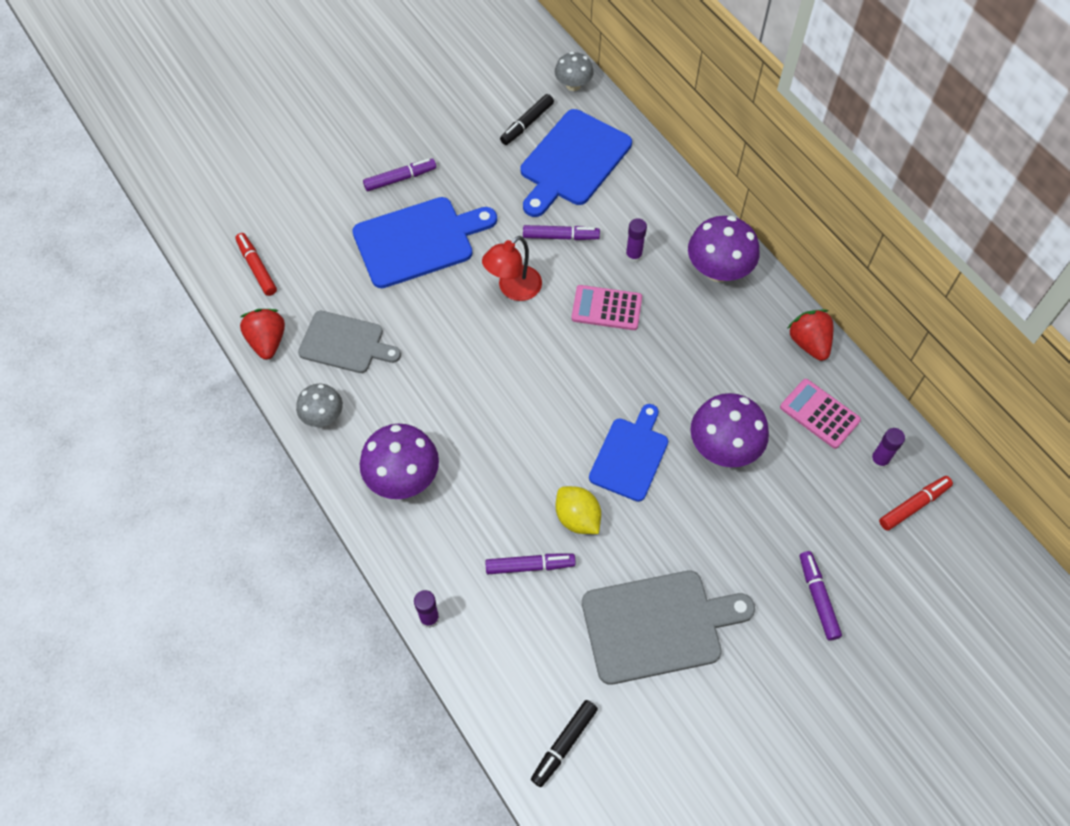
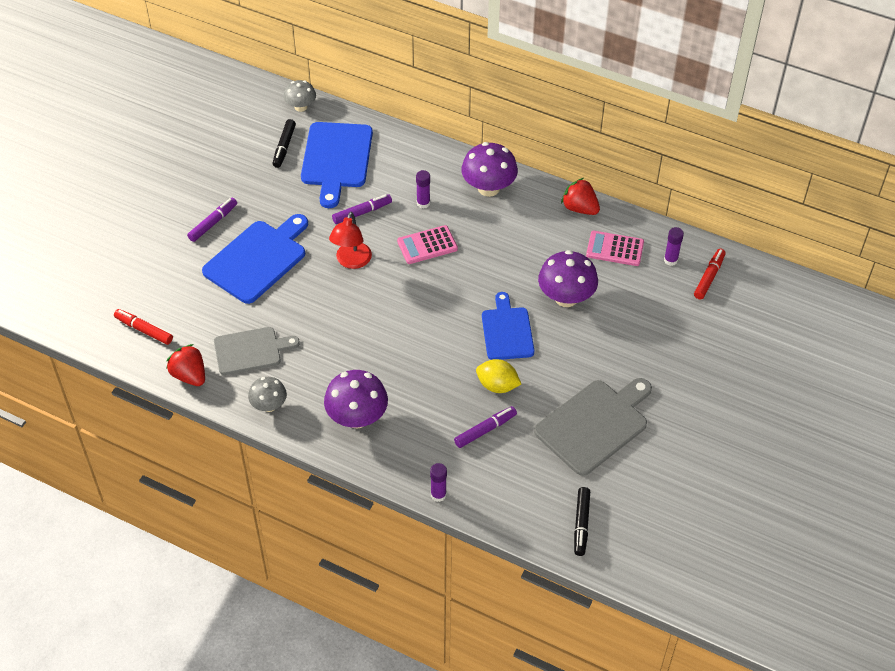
camera: 30 degrees left, 10 degrees down
purple marker [800,551,842,641] -> none

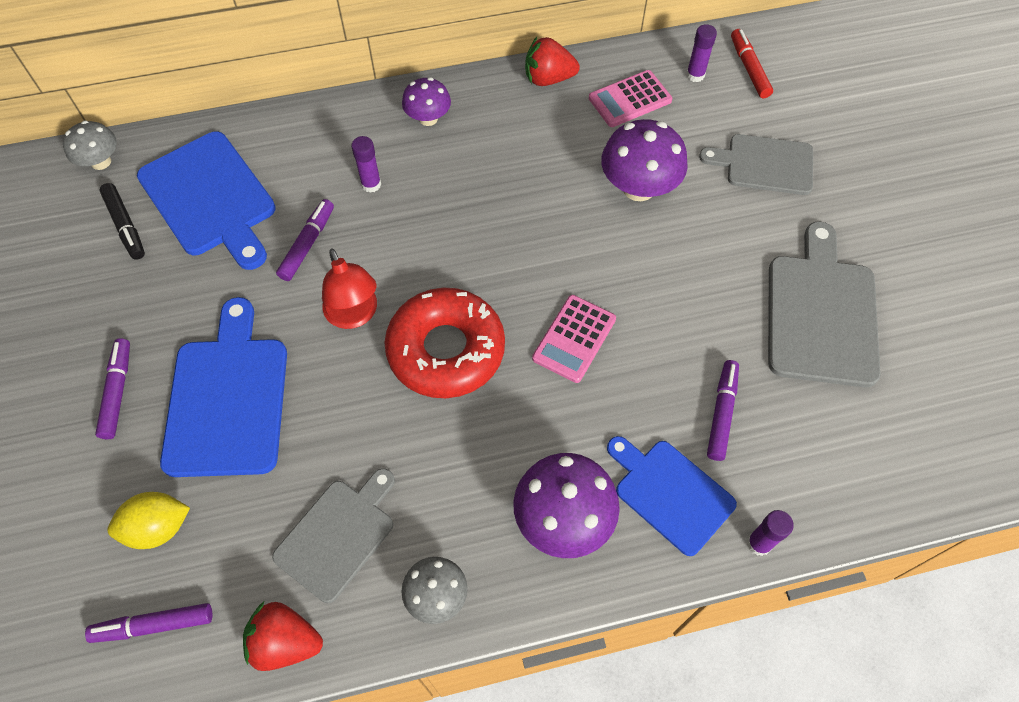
camera: 40 degrees left, 10 degrees up
red marker [114,309,173,345] -> purple marker [85,603,212,643]
pink calculator [397,225,458,264] -> pink calculator moved to [532,295,616,383]
purple mushroom [461,142,518,197] -> purple mushroom [402,77,451,126], size x0.61
yellow lemon [476,359,521,393] -> yellow lemon moved to [107,492,190,549]
blue cutting board [482,292,534,360] -> blue cutting board moved to [607,436,737,556]
black marker [574,487,590,556] -> none
none -> red donut [385,288,505,398]
none -> grey cutting board [699,134,813,195]

